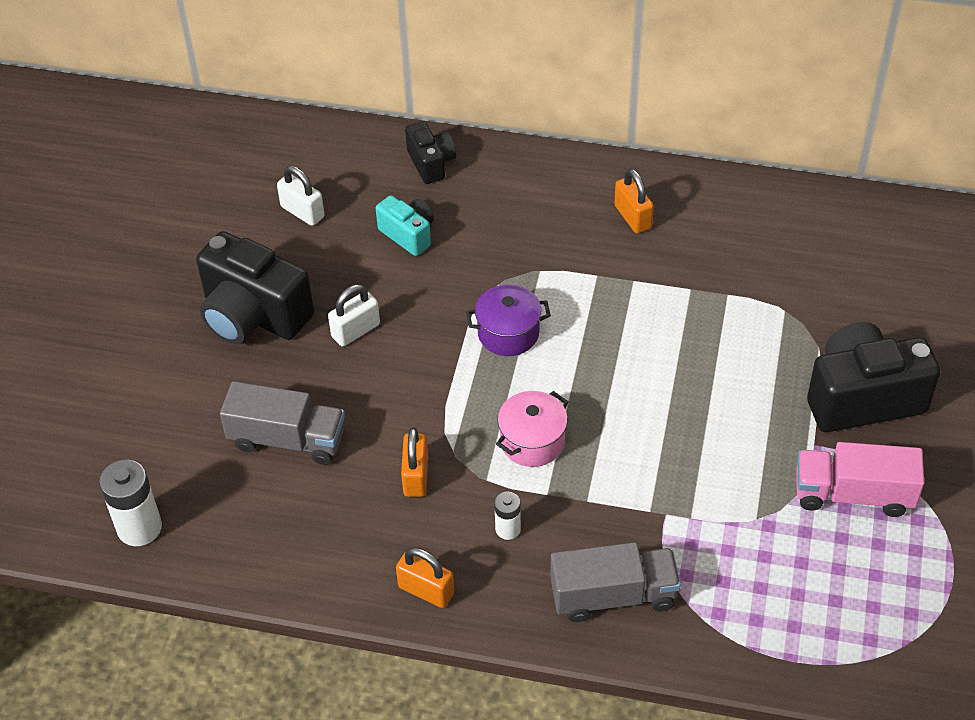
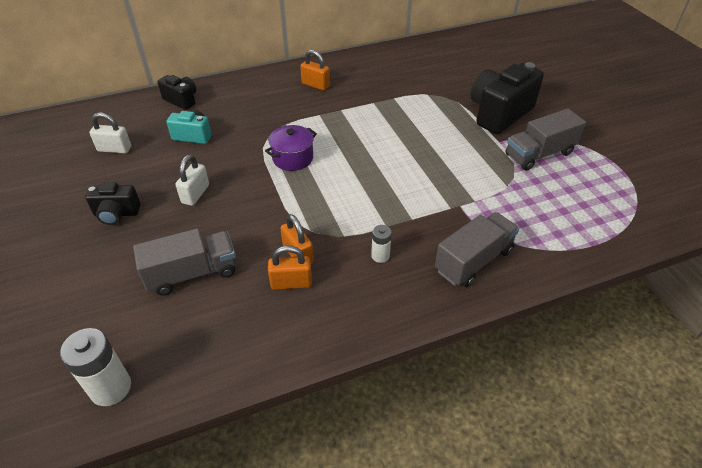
camera: 35 degrees left, 5 degrees down
black camera [196,231,314,344] -> black camera [85,182,141,225], size x0.54
orange padlock [396,547,454,608] -> orange padlock moved to [268,245,312,290]
pink pot [496,391,569,467] -> none
pink truck [797,442,924,517] -> grey truck [505,109,586,171]

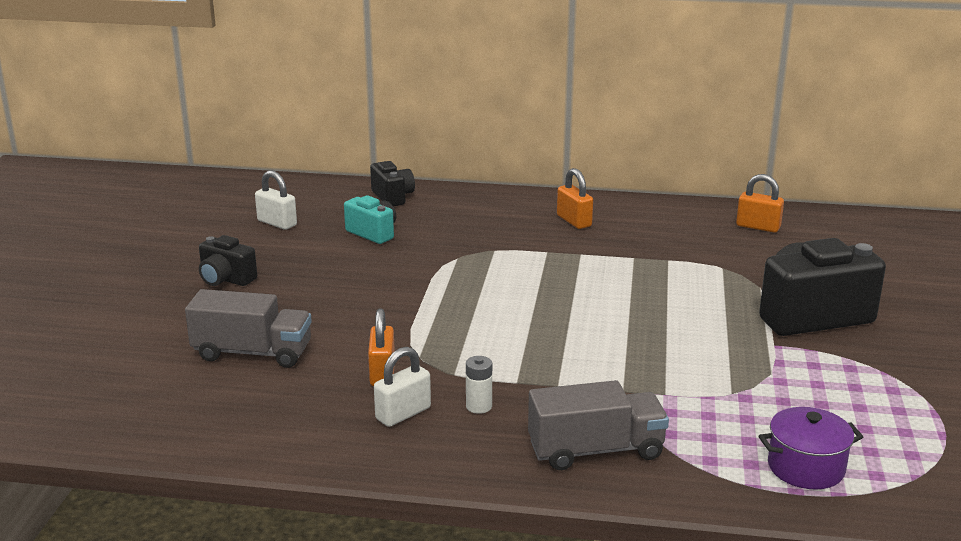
camera: 30 degrees right, 20 degrees down
white battery [60,328,131,406] -> none
white padlock [176,155,209,206] -> white padlock moved to [374,347,431,427]
purple pot [265,125,317,171] -> purple pot moved to [758,407,863,490]
orange padlock [268,245,312,290] -> orange padlock moved to [736,174,784,232]
grey truck [505,109,586,171] -> none

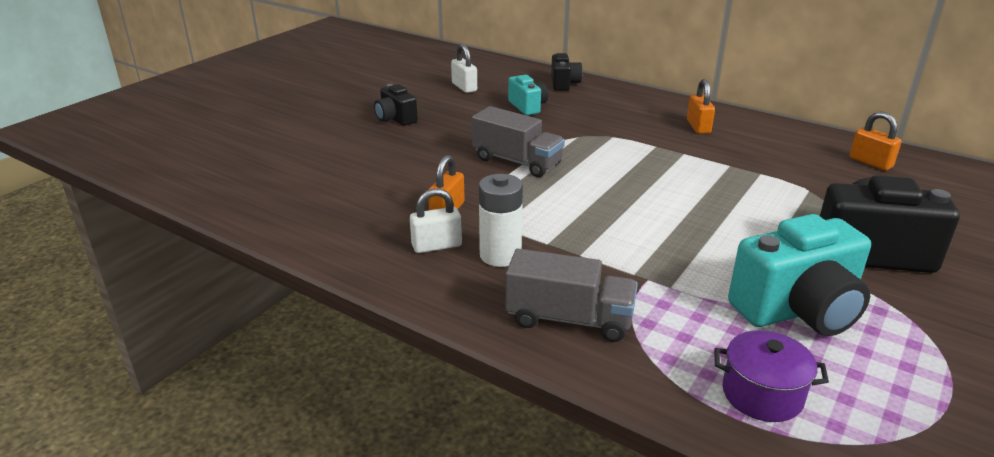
camera: 25 degrees right, 5 degrees up
grey truck [185,289,312,368] -> grey truck moved to [472,106,565,177]
white battery [466,356,492,414] -> white battery [479,174,523,267], size x1.79
none -> turquoise camera [728,214,871,336]

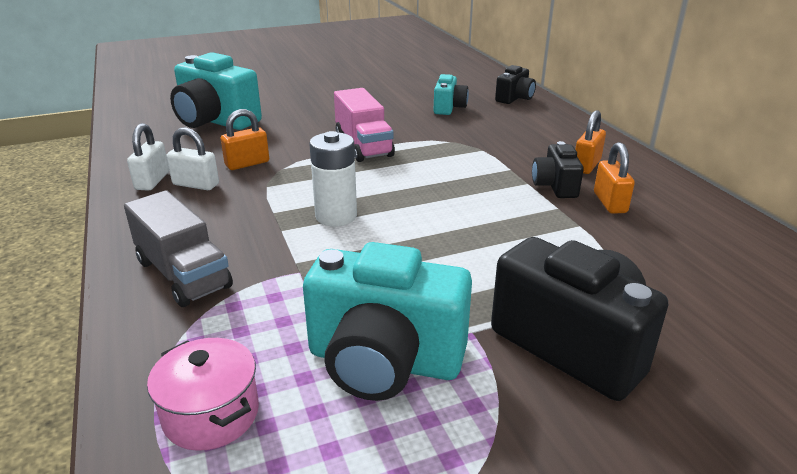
camera: 35 degrees right, 0 degrees up
black camera [374,84,418,126] -> black camera moved to [532,141,584,198]
white padlock [451,44,477,93] -> white padlock moved to [127,123,169,191]
grey truck [472,106,565,177] -> pink truck [334,88,395,162]
white battery [479,174,523,267] -> white battery moved to [309,131,357,226]
purple pot [714,330,829,422] -> pink pot [147,338,259,451]
orange padlock [850,112,902,171] -> orange padlock moved to [594,142,635,214]
none -> turquoise camera [170,52,262,130]

